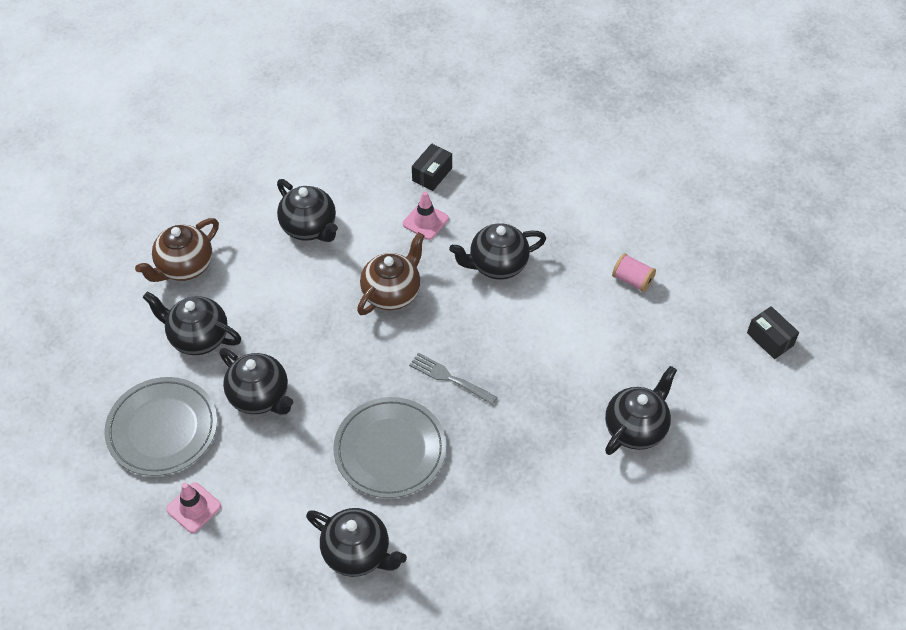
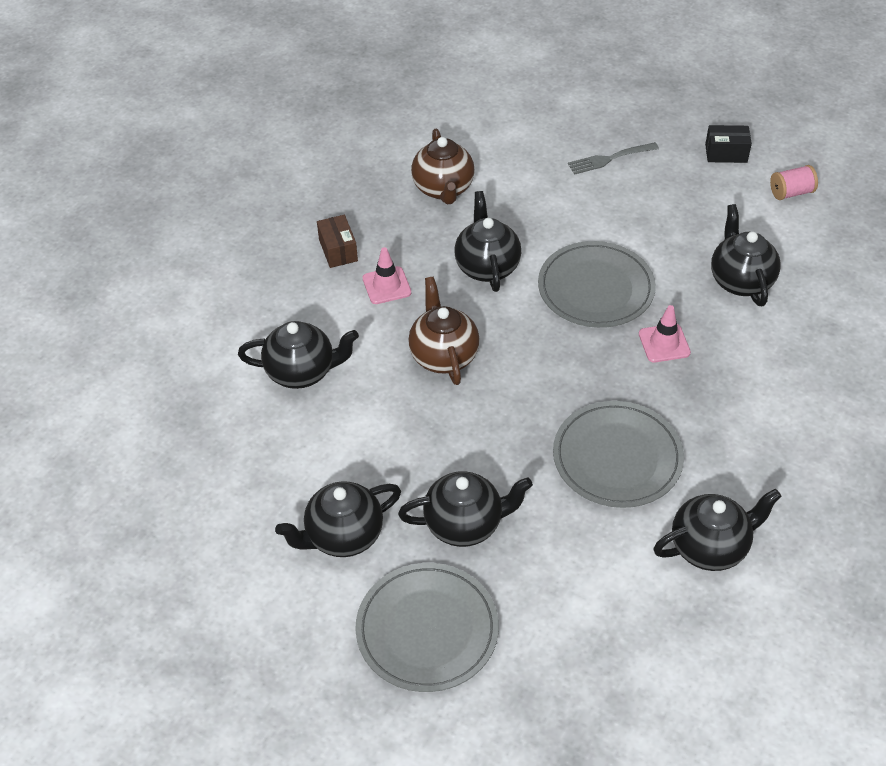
camera: 50 degrees left, 5 degrees down
brown teapot [135,218,219,282] -> brown teapot moved to [411,128,475,204]
pink traffic cone [166,482,221,533] -> pink traffic cone moved to [639,305,691,363]
grey fork [409,353,497,405] -> grey fork moved to [568,142,659,175]
black box [412,143,452,191] -> brown box [317,215,358,268]
black teapot [449,223,546,279] -> black teapot turned 150 degrees clockwise [454,191,521,292]
pink spool [612,253,656,292] -> pink spool moved to [770,165,818,200]
none -> grey plate [538,241,656,328]

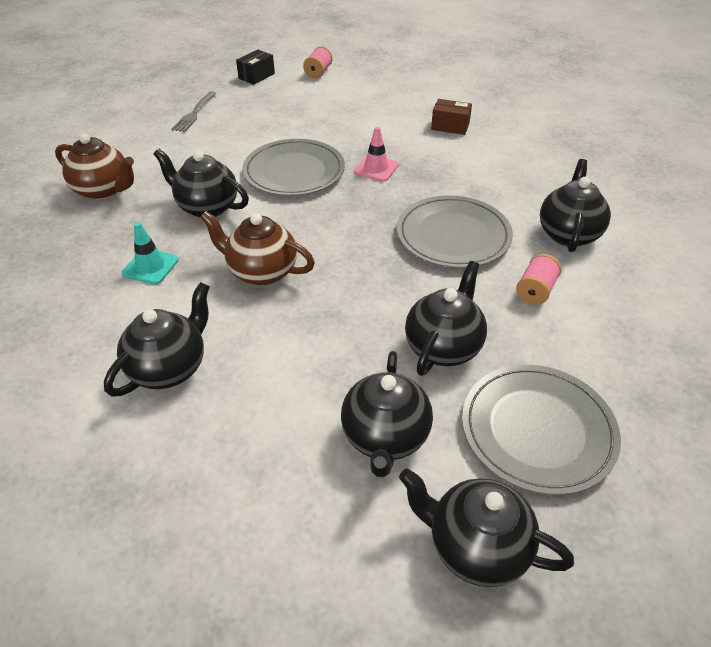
camera: 55 degrees left, 5 degrees down
brown box [317,215,358,268] -> brown box moved to [431,99,472,135]
pink traffic cone [363,247,411,304] -> turquoise traffic cone [122,222,179,284]
black teapot [711,204,781,306] -> black teapot moved to [399,468,574,587]
none -> pink spool [516,254,561,305]

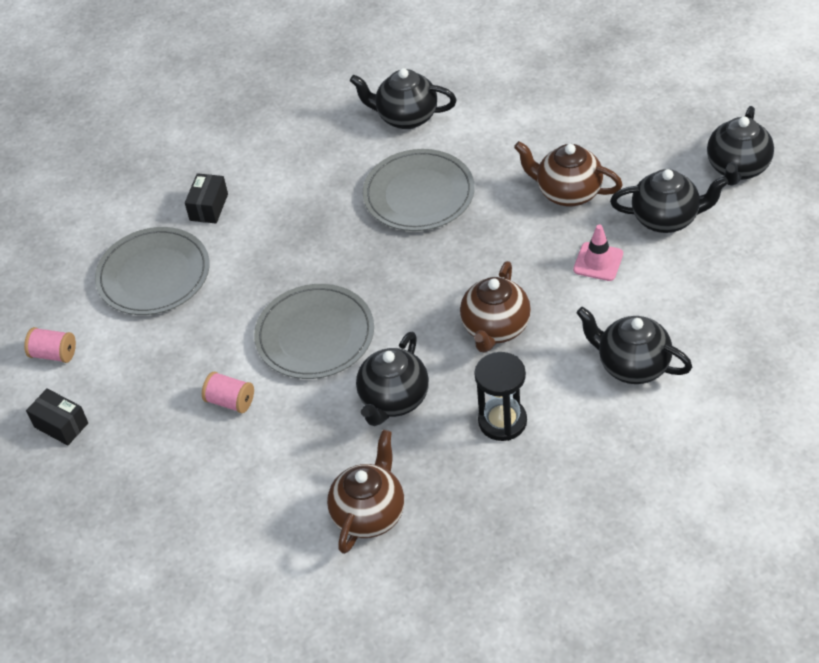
camera: 90 degrees left, 5 degrees up
turquoise traffic cone [122,222,179,284] -> black hourglass [474,352,527,441]
grey fork [171,91,217,132] -> none
pink traffic cone [354,127,399,182] -> pink traffic cone moved to [573,224,623,281]
black teapot [405,261,487,376] -> brown teapot [514,141,623,207]
brown box [431,99,472,135] -> black box [185,173,228,223]
grey plate [462,365,621,495] -> grey plate moved to [95,227,210,315]
pink spool [516,254,561,305] -> pink spool moved to [202,371,254,413]

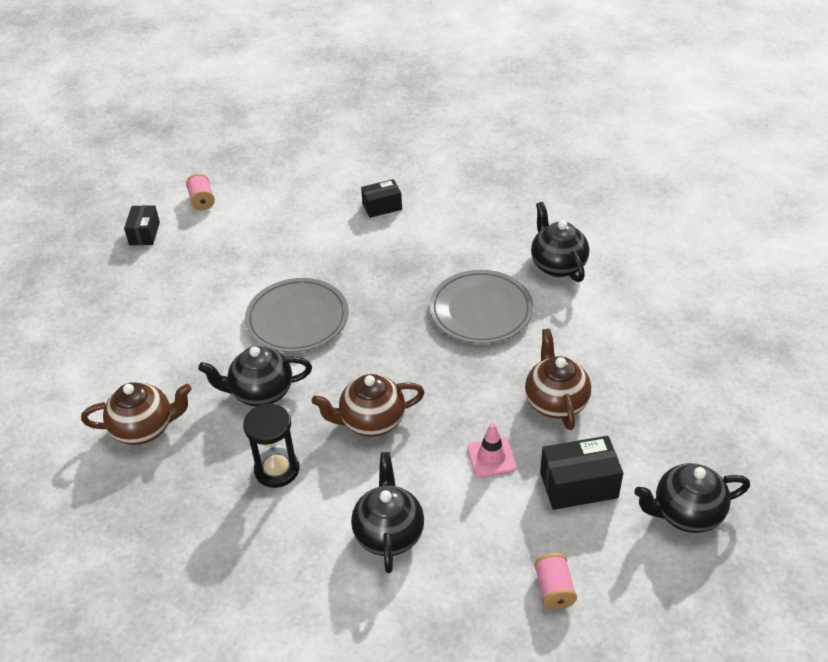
camera: 55 degrees right, 5 degrees down
grey plate [95,227,210,315] -> none
pink spool [202,371,254,413] -> pink spool moved to [534,553,577,610]
black teapot [610,169,728,233] -> black box [540,436,623,510]

